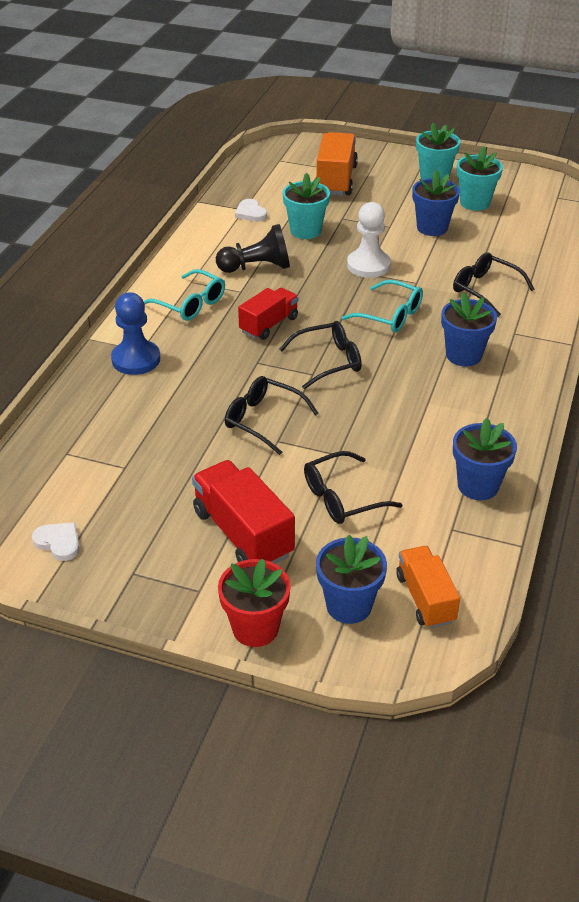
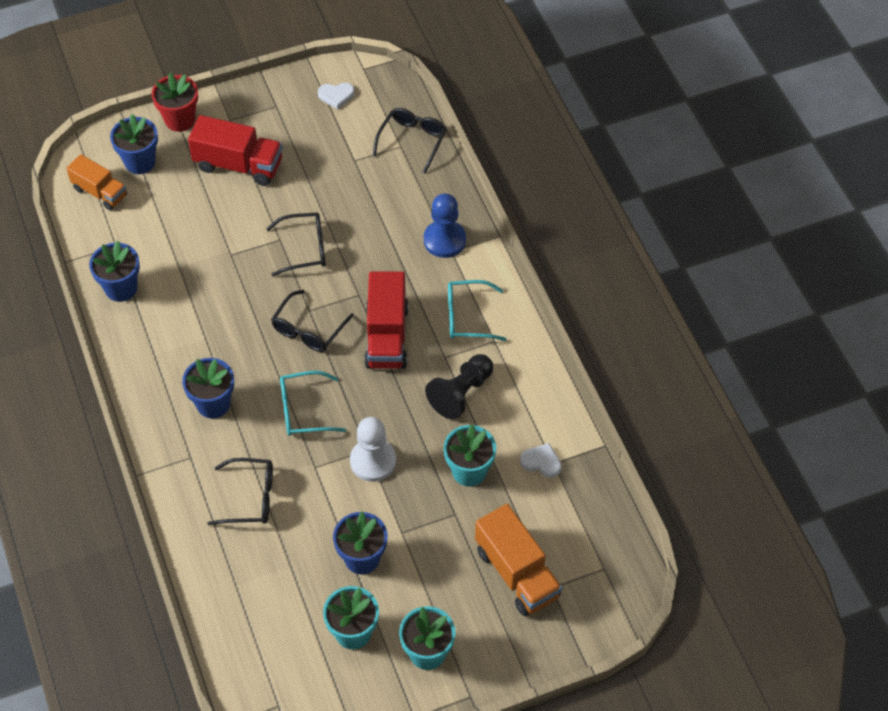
camera: 140 degrees right, 15 degrees up
red truck [238,288,298,340] -> red truck [364,271,409,369], size x1.52
black glasses [304,451,403,524] -> black glasses moved to [372,108,447,173]

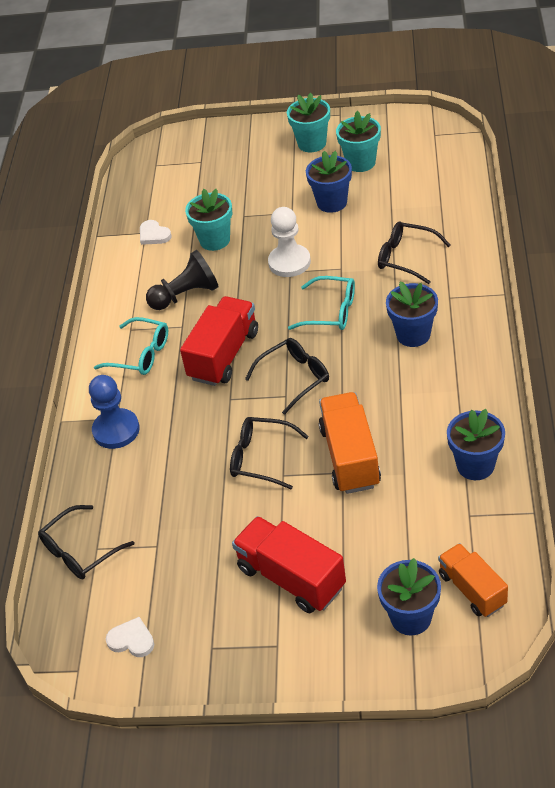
camera: 150 degrees left, 10 degrees down
red flower pot [152,73,198,132] -> none
orange truck [475,504,562,616] -> orange truck moved to [319,392,381,494]

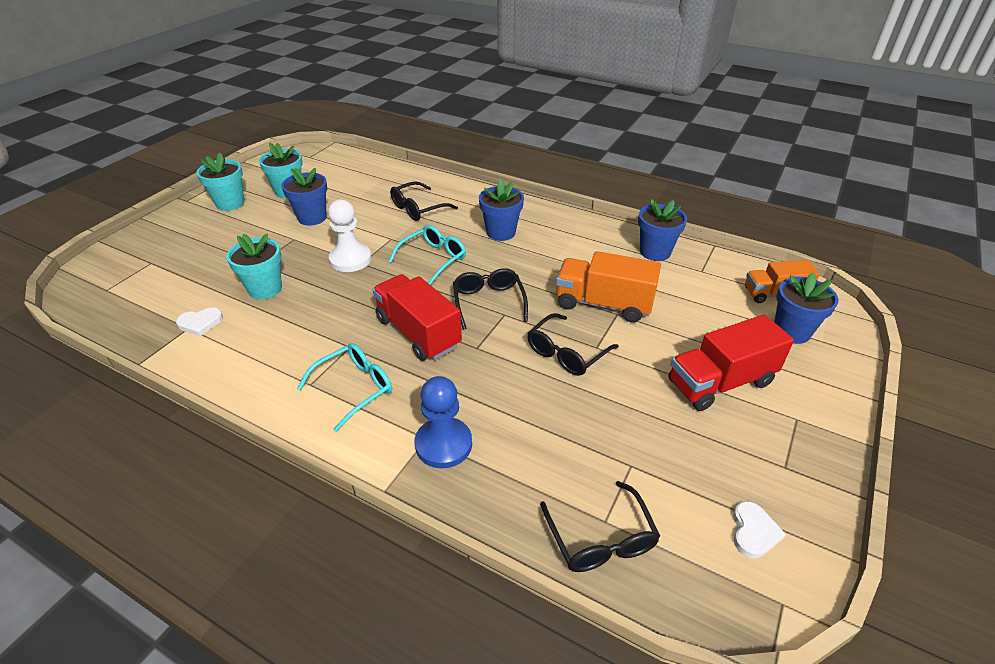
camera: 70 degrees left, 5 degrees down
white heart [106,617,154,657] -> white heart turned 150 degrees clockwise [733,501,786,558]
black pawn [146,250,219,310] -> none

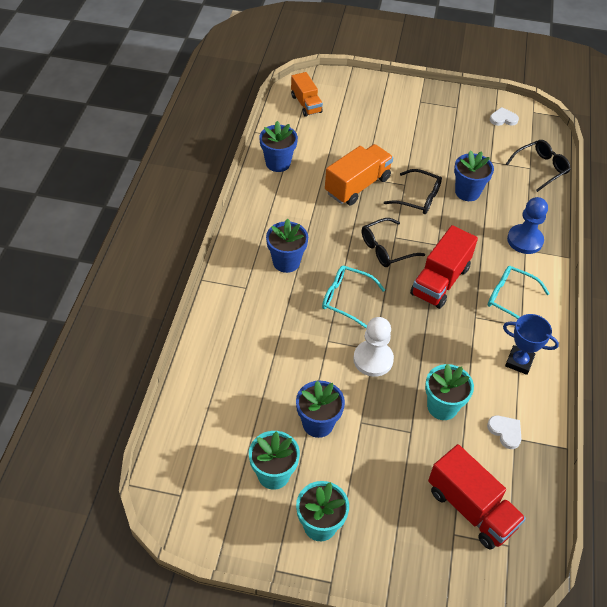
camera: 110 degrees left, 10 degrees up
black glasses [390,181,458,221] -> none
orange truck [556,251,661,323] -> orange truck turned 135 degrees counterclockwise [325,144,393,205]
red truck [669,315,794,411] -> red truck moved to [428,444,526,550]
blue flower pot [774,272,839,344] -> blue flower pot moved to [454,150,494,201]
none -> blue trophy [503,314,559,375]

